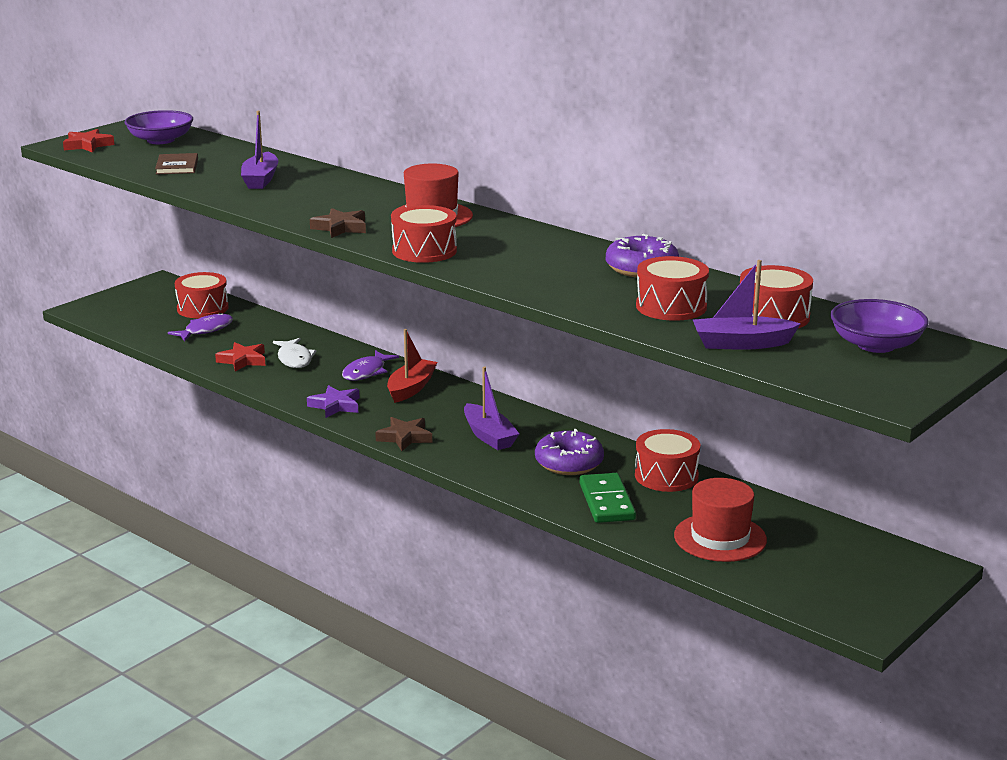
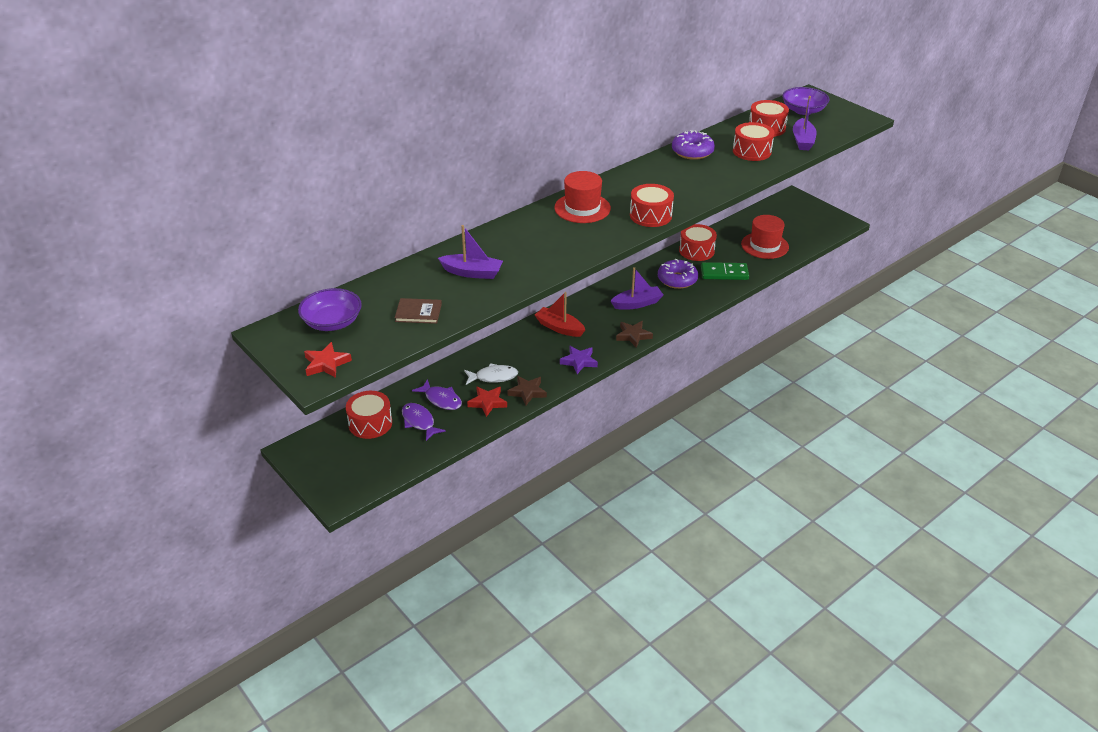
camera: 80 degrees left, 15 degrees up
brown star [310,208,366,238] -> brown star moved to [507,376,547,405]
purple fish [342,350,399,381] -> purple fish moved to [412,379,462,410]

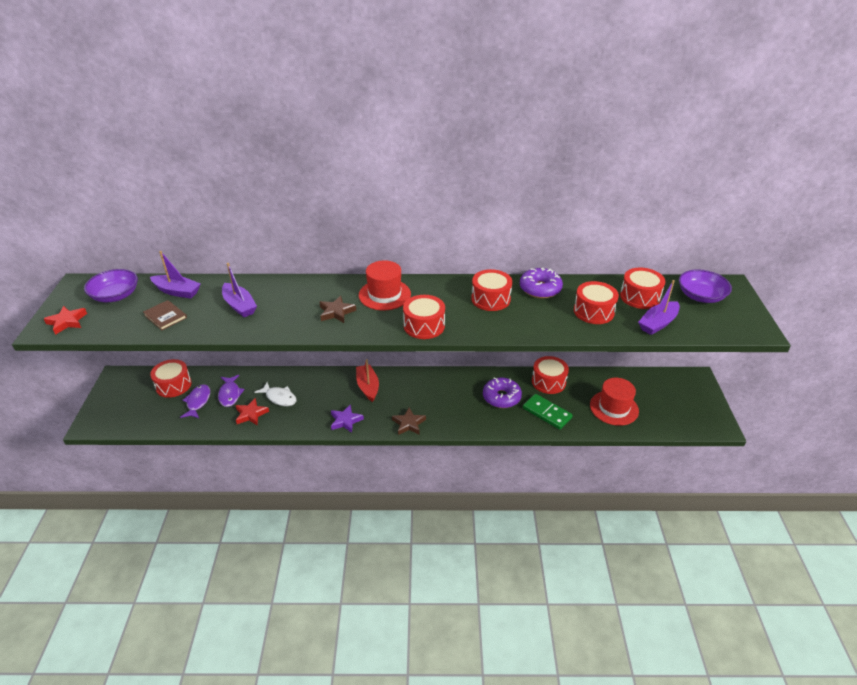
camera: 40 degrees right, 0 degrees up
brown star [507,376,547,405] -> brown star moved to [319,296,356,323]
purple boat [611,267,663,310] -> purple boat moved to [150,251,201,298]
none -> red drum [471,269,512,311]

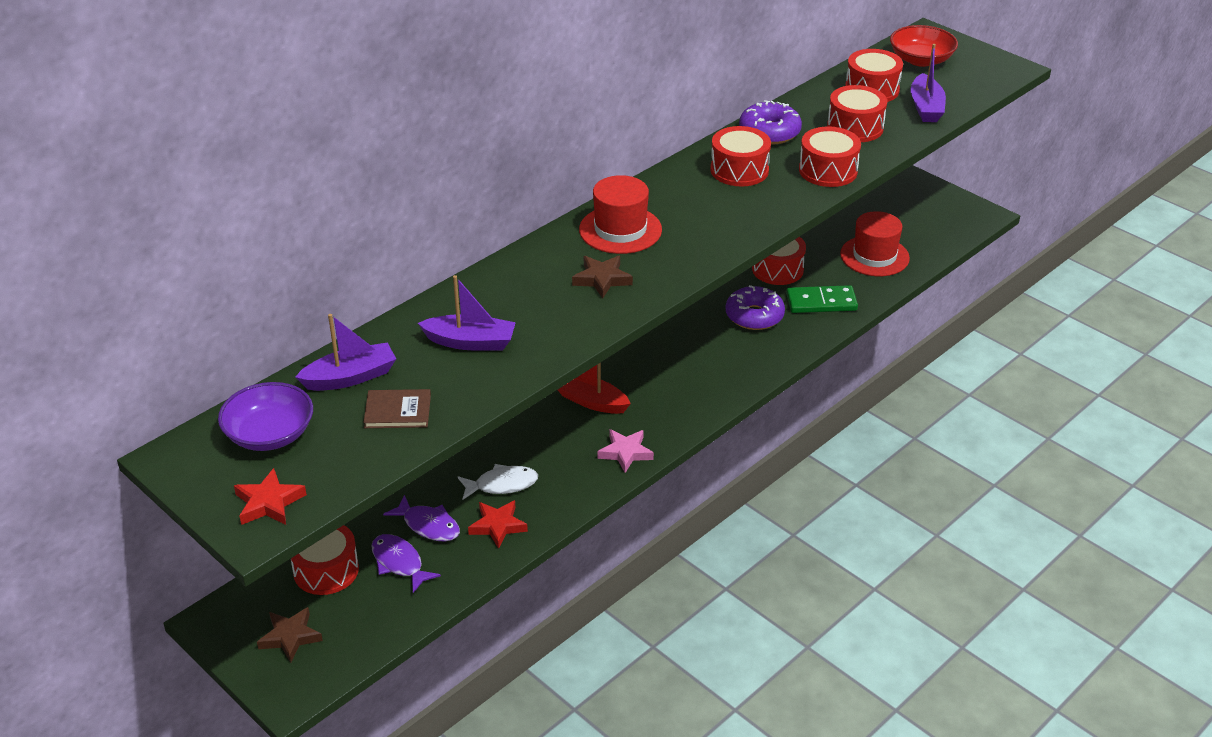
camera: 45 degrees left, 0 degrees up
purple star [331,404,364,433] -> pink star [598,429,654,473]
brown star [392,408,426,435] -> brown star moved to [257,607,323,662]
red drum [403,295,445,339] -> red drum moved to [799,126,861,187]
purple bowl [679,269,732,303] -> red bowl [890,25,958,67]

